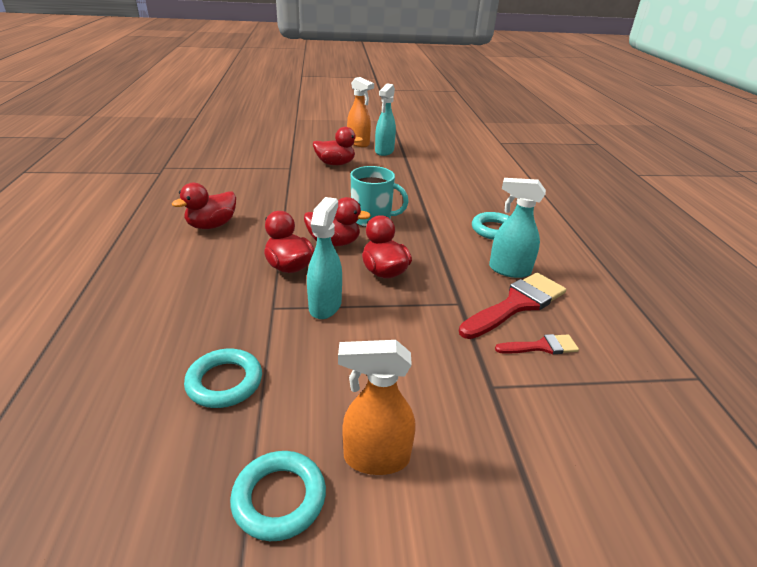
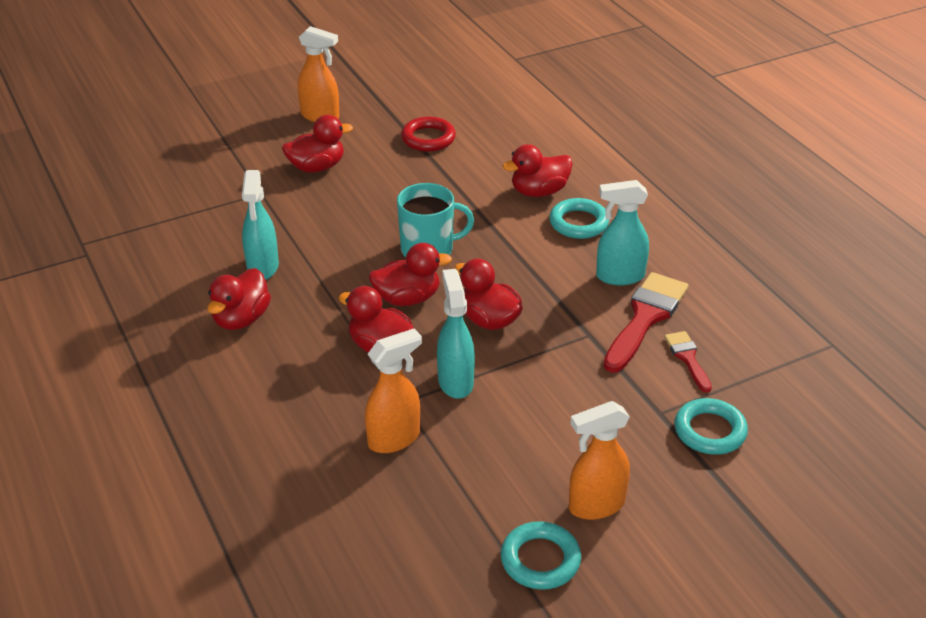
camera: 20 degrees left, 5 degrees up
turquoise ring [184,349,262,408] -> turquoise ring moved to [674,398,748,455]
turquoise spray bottle [375,83,396,156] -> turquoise spray bottle moved to [242,170,279,280]
red brush [495,334,579,354] -> red brush turned 75 degrees counterclockwise [664,331,712,393]
none -> orange spray bottle [365,329,422,453]
none -> red ring [401,116,456,152]
none -> red duck [503,144,573,197]

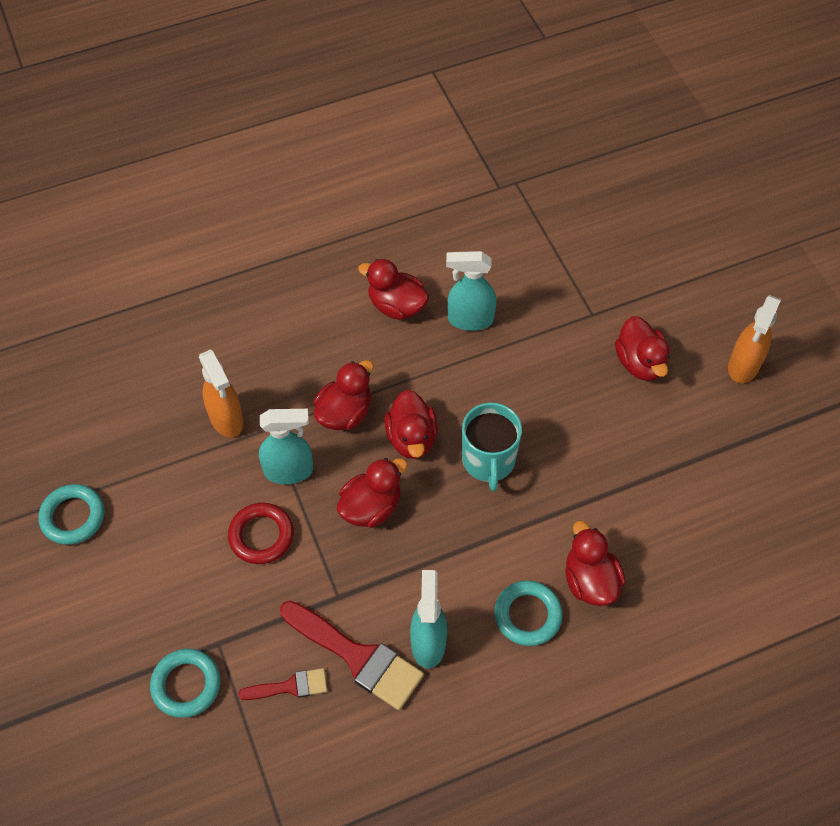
camera: 95 degrees right, 20 degrees up
red ring [401,116,456,152] -> red ring moved to [228,503,294,564]
orange spray bottle [569,401,630,520] -> none

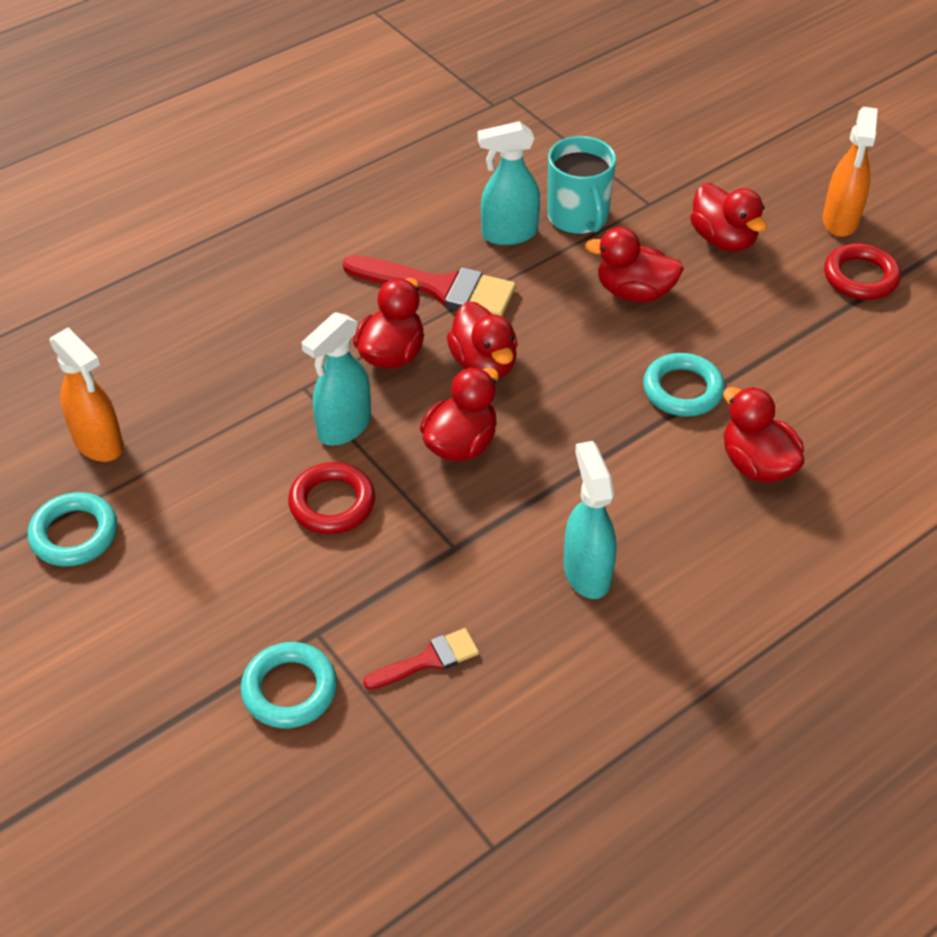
camera: 15 degrees left, 10 degrees down
orange spray bottle [199,349,244,437] -> orange spray bottle moved to [50,327,124,462]
turquoise spray bottle [259,409,313,484] -> turquoise spray bottle turned 150 degrees clockwise [302,312,371,446]
red brush [280,601,424,710] -> red brush moved to [343,255,516,316]
red duck [358,259,429,320] -> red duck moved to [585,227,684,302]
turquoise mug [462,403,522,491] -> turquoise mug moved to [547,136,616,234]
turquoise ring [494,580,563,646] -> turquoise ring moved to [643,353,725,417]
none -> red ring [824,243,901,300]

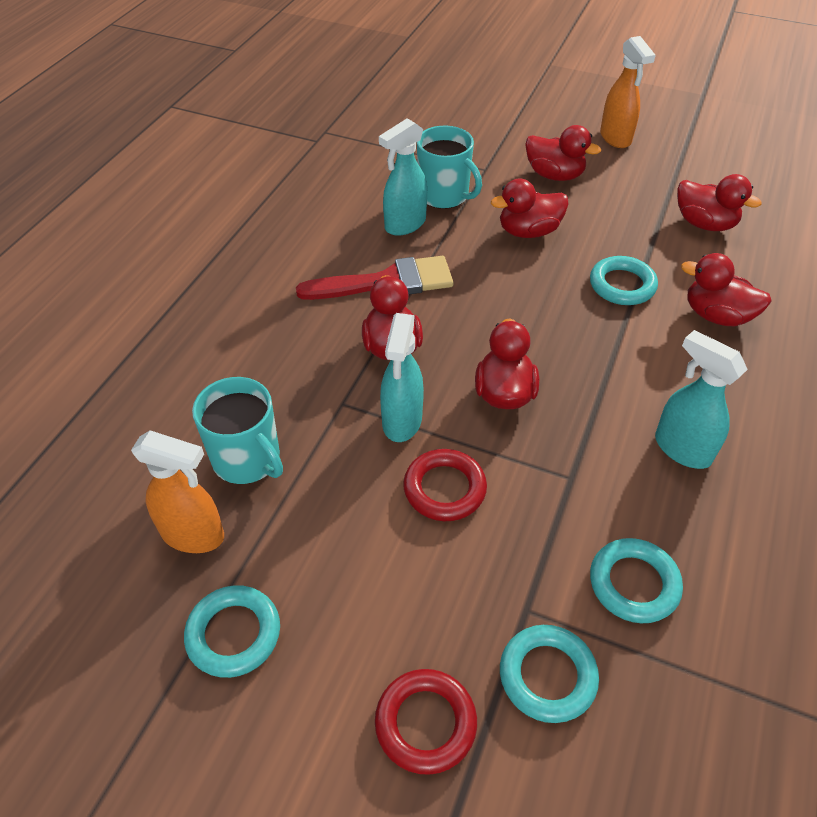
camera: 30 degrees left, 0 degrees up
red brush [363,628,479,690] -> turquoise ring [590,538,683,623]
red duck [447,301,518,379] -> red duck moved to [677,174,762,231]
red ring [824,243,901,300] -> red ring moved to [375,669,477,775]
none -> turquoise mug [192,377,283,484]

